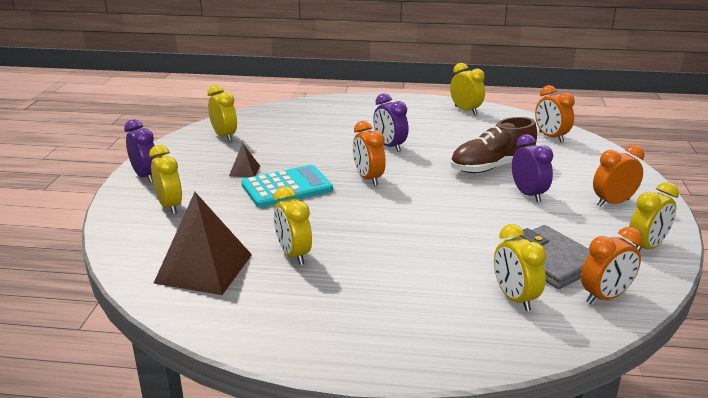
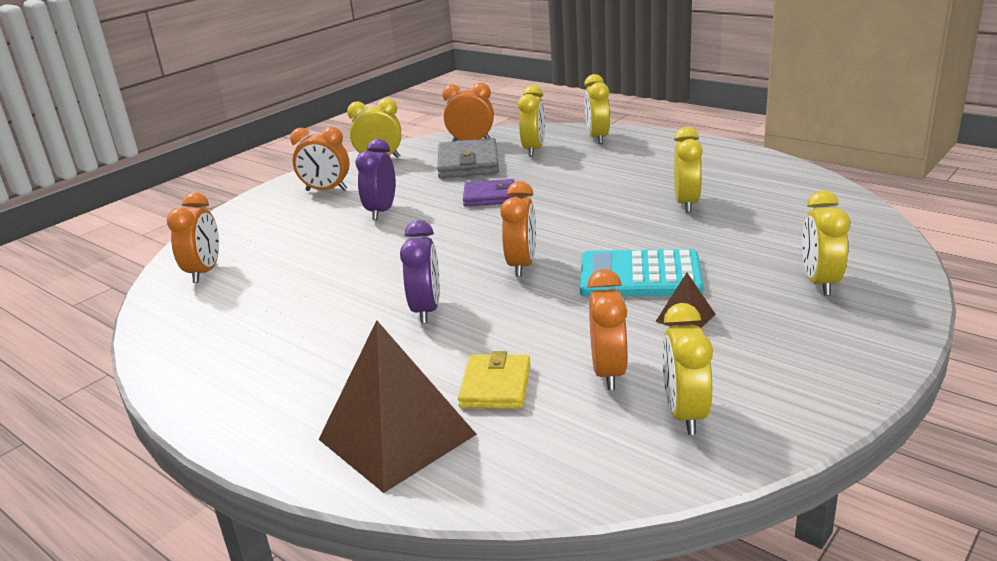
camera: 145 degrees left, 0 degrees up
purple clock [124,119,156,183] -> none
brown pyramid [154,192,252,295] -> brown pyramid moved to [318,320,477,493]
yellow clock [450,63,485,115] -> yellow clock moved to [584,74,610,144]
brown shoe [450,117,537,173] -> none
none -> yellow wallet [458,351,531,409]
none -> purple wallet [463,179,514,206]
none -> orange clock [587,269,628,390]

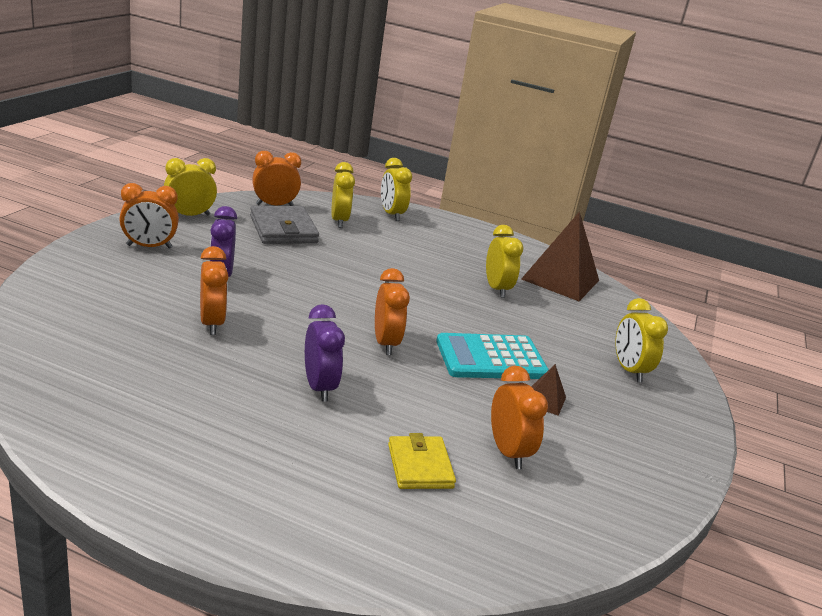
camera: 25 degrees left, 0 degrees up
orange clock [167,192,219,283] -> orange clock moved to [200,246,229,335]
brown pyramid [318,320,477,493] -> brown pyramid moved to [521,211,599,301]
purple wallet [463,179,514,206] -> none
yellow clock [662,303,713,435] -> none

